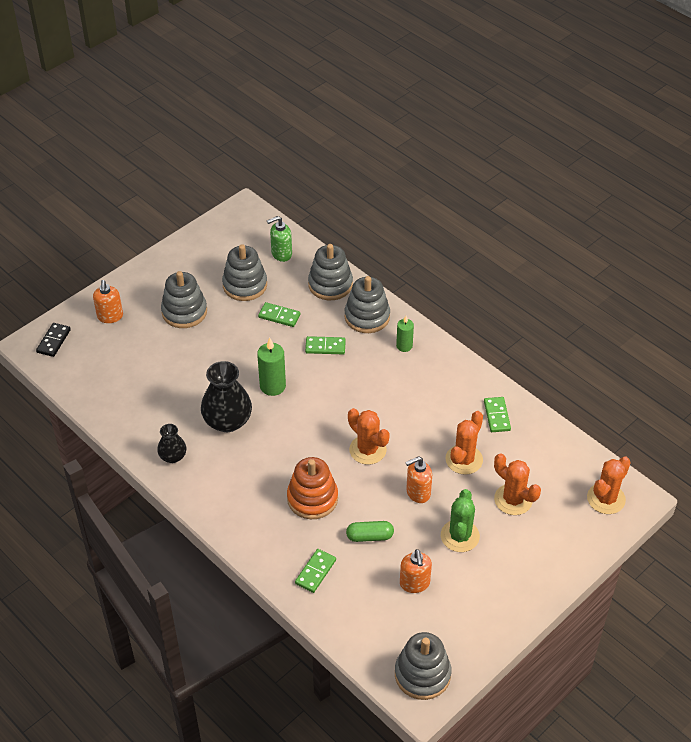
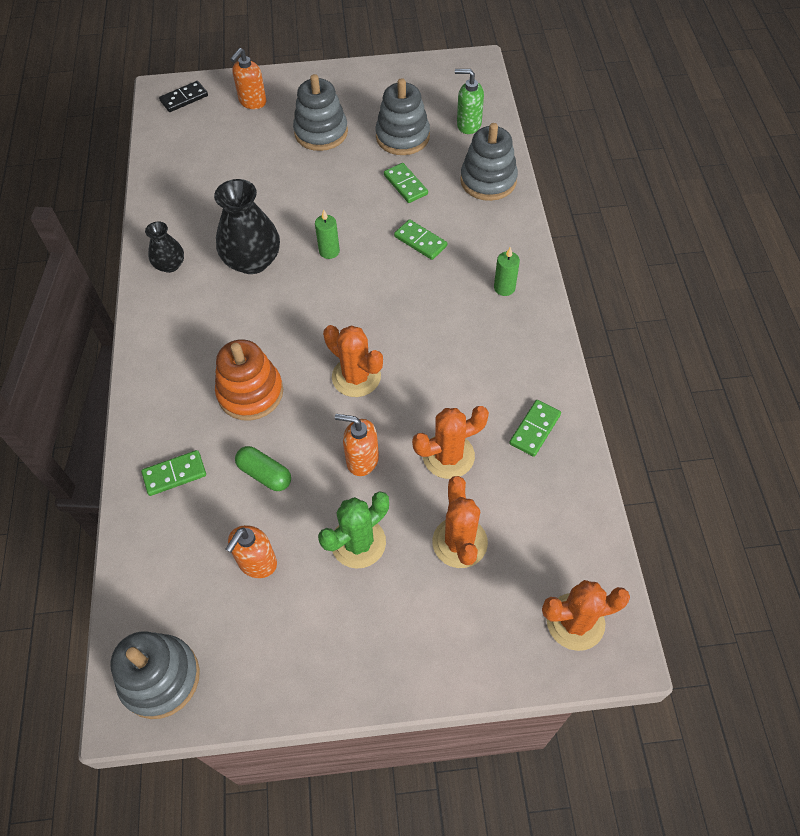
camera: 40 degrees right, 10 degrees up
green candle [257,338,286,396] -> green candle [315,209,340,259], size x0.64
grey stacking toy [345,276,390,333] -> none
orange cactus [348,408,390,465] -> orange cactus turned 45 degrees counterclockwise [323,325,383,397]

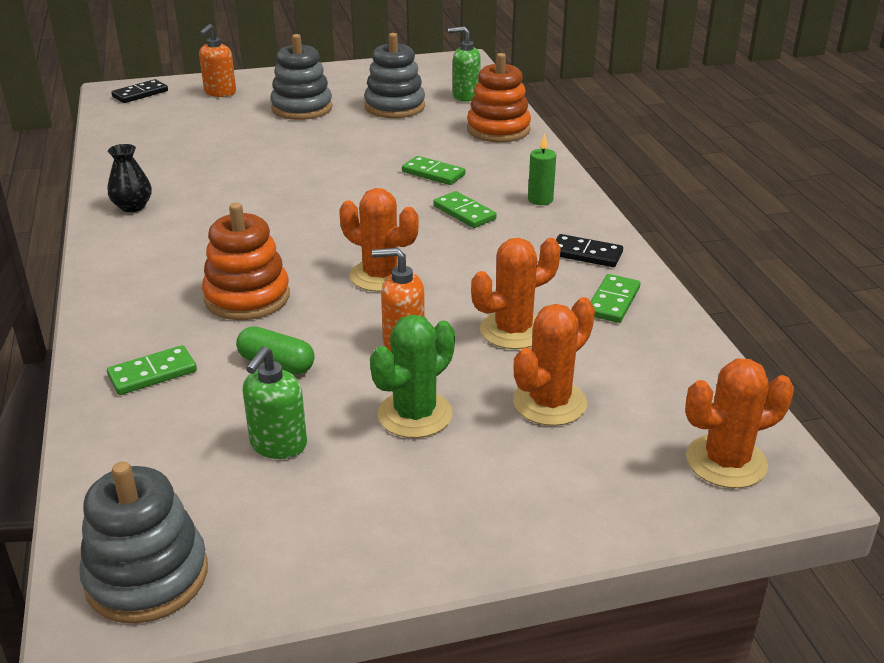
camera: 10 degrees left, 25 degrees down
black vase [214,179,280,274] -> none
orange soap dispenser [226,525,277,578] -> green soap dispenser [243,346,307,459]
green candle [315,209,340,259] -> none
green domino [384,163,428,203] -> green domino moved to [433,191,497,228]
orange cactus [432,476,488,568] -> orange cactus turned 60 degrees clockwise [513,297,595,426]
grey stacking toy [460,123,518,201] -> orange stacking toy [467,53,531,142]
none -> black domino [556,234,623,267]

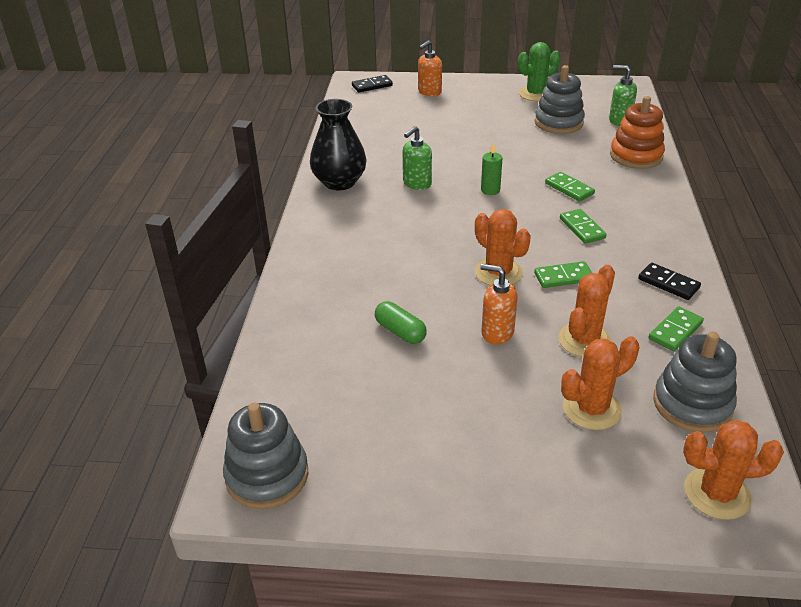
camera: 20 degrees right, 5 degrees up
green domino [107,345,197,395] -> green domino moved to [534,261,592,288]
black vase [108,144,152,212] -> black vase [310,99,367,190], size x1.79
orange stacking toy [202,203,290,320] -> none
green soap dispenser [243,346,307,459] -> green soap dispenser moved to [403,126,432,190]
grey stacking toy [270,34,332,120] -> grey stacking toy moved to [653,332,737,433]
green cactus [370,315,455,438] -> green cactus moved to [518,42,561,101]
orange cactus [471,238,561,349] -> orange cactus turned 45 degrees counterclockwise [559,265,615,357]
green candle [528,134,556,205] -> green candle moved to [481,142,502,195]

